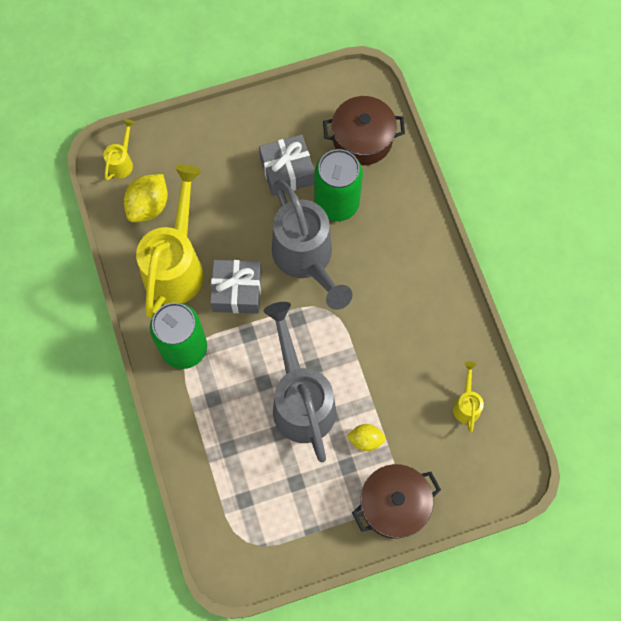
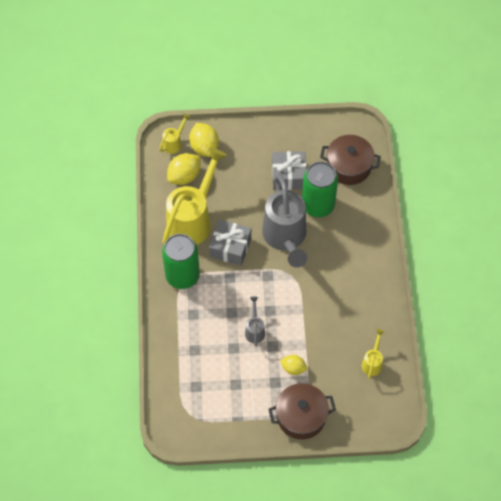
camera: 15 degrees right, 10 degrees down
grey watering can [264,302,336,462] -> grey watering can [245,297,265,347], size x0.44
none -> yellow lemon [189,123,219,157]

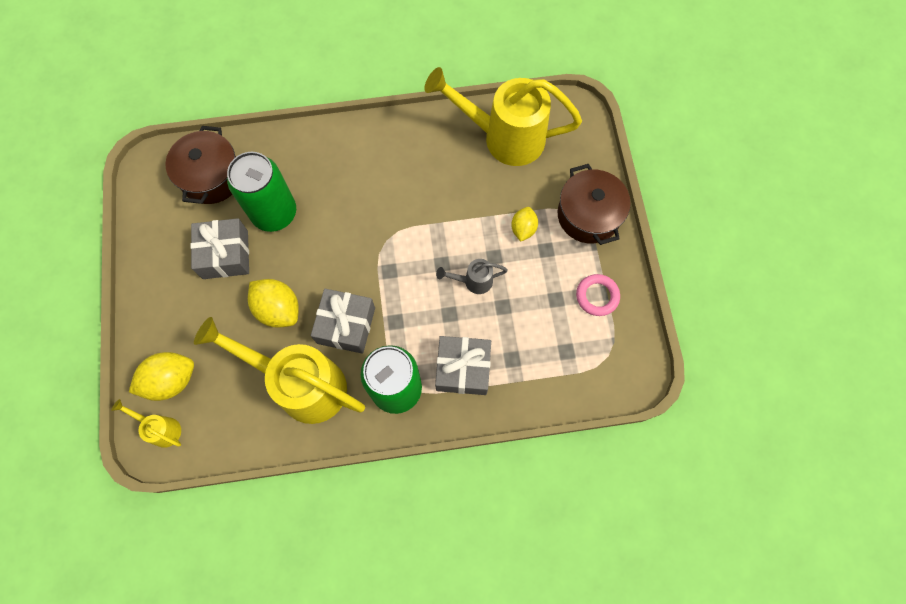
camera: 95 degrees left, 10 degrees up
yellow lemon [167,153,201,185] -> yellow lemon moved to [248,279,299,328]
grey watering can [262,174,307,268] -> none
yellow watering can [362,329,385,379] -> yellow watering can [424,67,582,166], size x2.28
none -> grey gift [435,336,491,395]
none -> pink ring [576,274,620,316]

